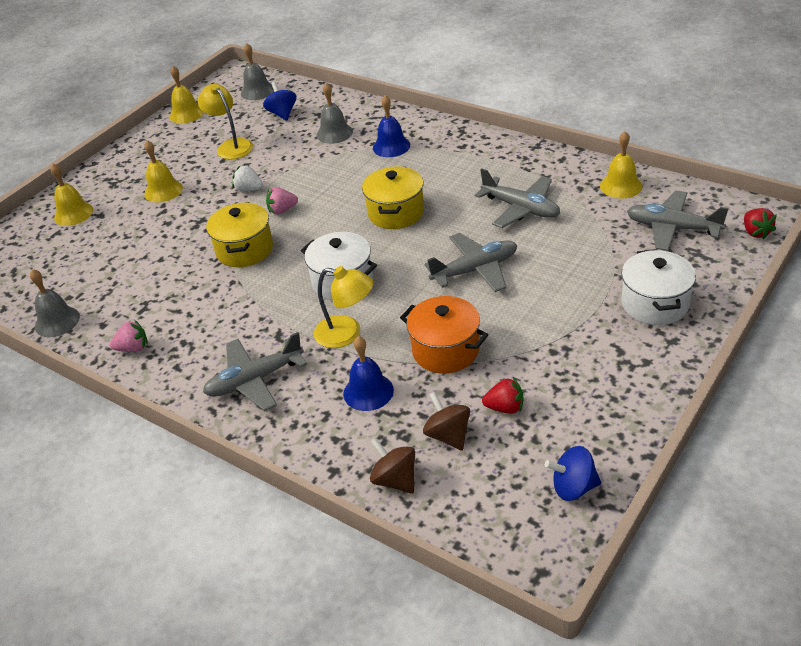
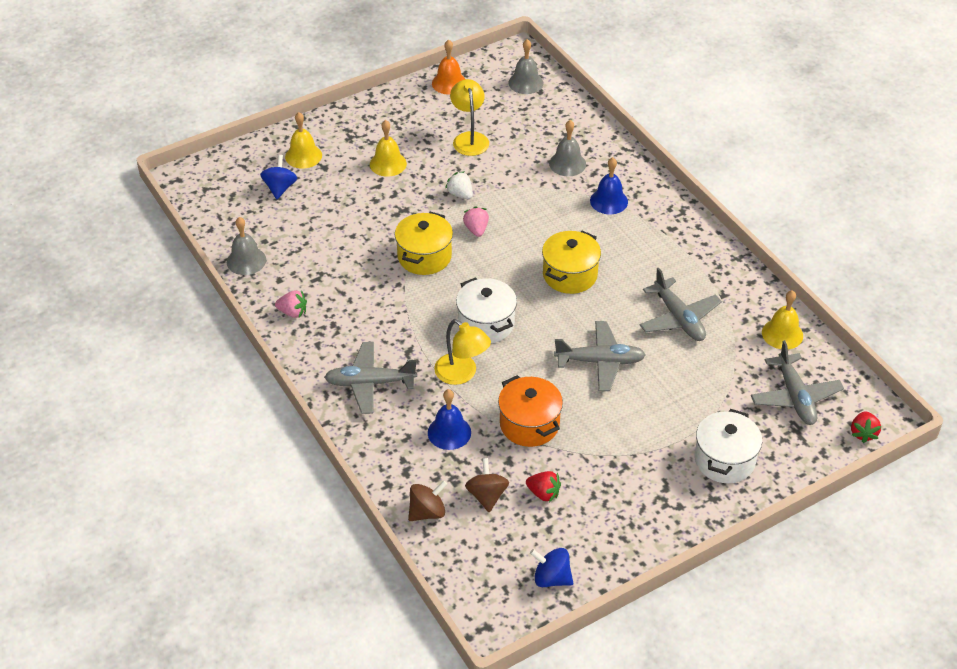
camera: 20 degrees right, 5 degrees up
yellow bell [170,66,204,123] -> orange bell [432,39,465,95]
blue spinning top [263,82,296,121] -> blue spinning top moved to [260,155,297,199]
pink strawberry [266,187,298,214] -> pink strawberry turned 75 degrees clockwise [463,206,489,237]
brown spinning top [370,438,415,494] -> brown spinning top turned 75 degrees clockwise [408,480,447,521]
grey plane [627,191,729,251] -> grey plane turned 150 degrees counterclockwise [751,340,844,425]

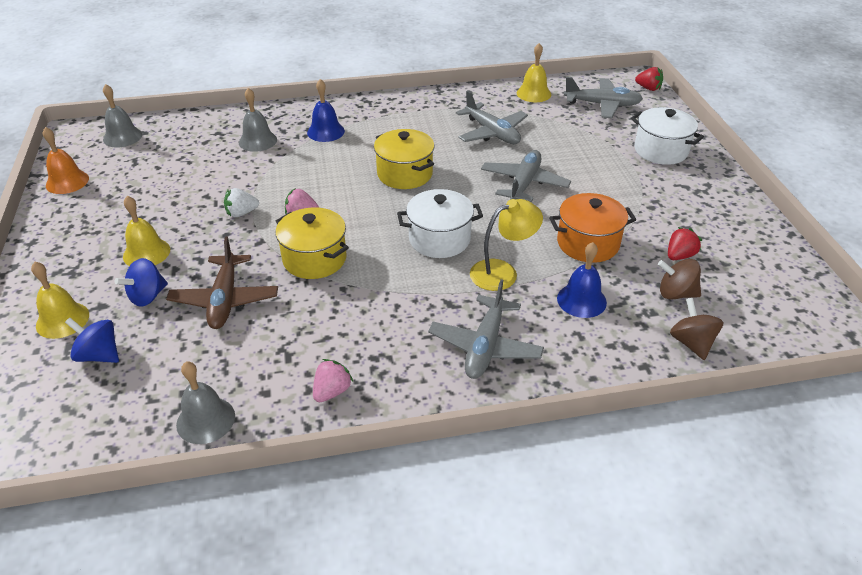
camera: 70 degrees left, 5 degrees down
yellow lamp [450,79,489,156] -> none
blue spinning top [530,548,573,587] -> blue spinning top moved to [114,258,168,307]
grey plane [639,267,722,341] -> grey plane turned 60 degrees clockwise [456,91,528,144]
none -> brown plane [166,236,278,329]

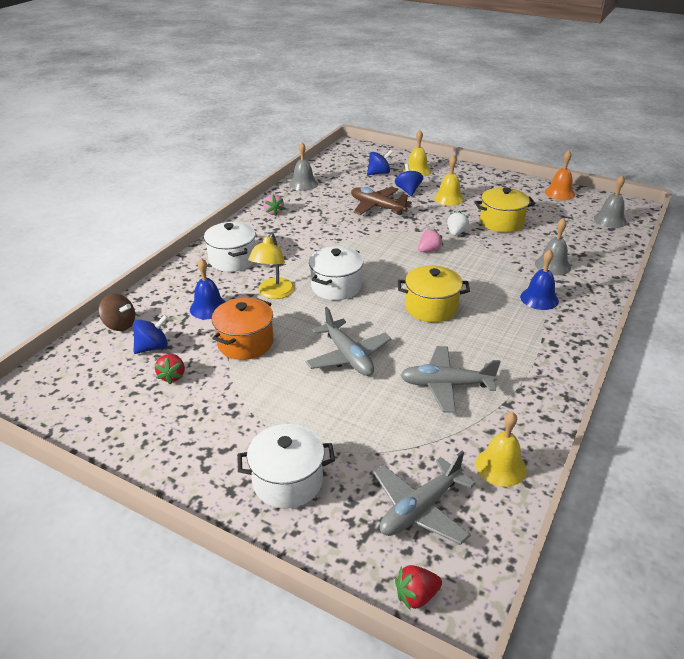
camera: 130 degrees right, 5 degrees down
yellow pot [275,207,349,279] -> yellow pot moved to [474,188,536,233]
grey plane [428,279,544,379] -> white pot [204,222,256,272]
brown spinning top [658,259,701,300] -> blue spinning top [133,315,168,354]

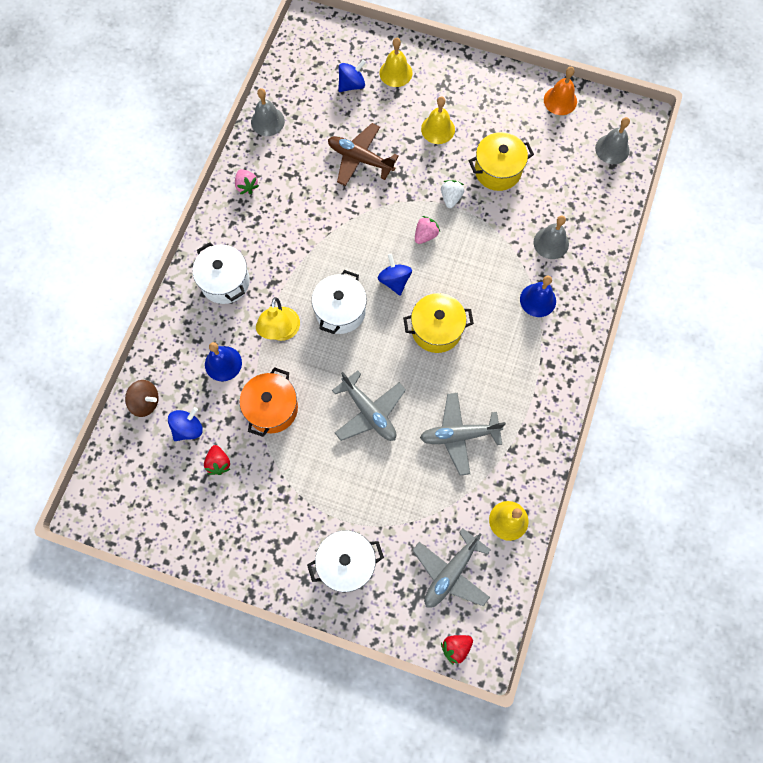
camera: 10 degrees left, 35 degrees up
blue spinning top [395,164,423,196] -> blue spinning top moved to [378,254,412,295]

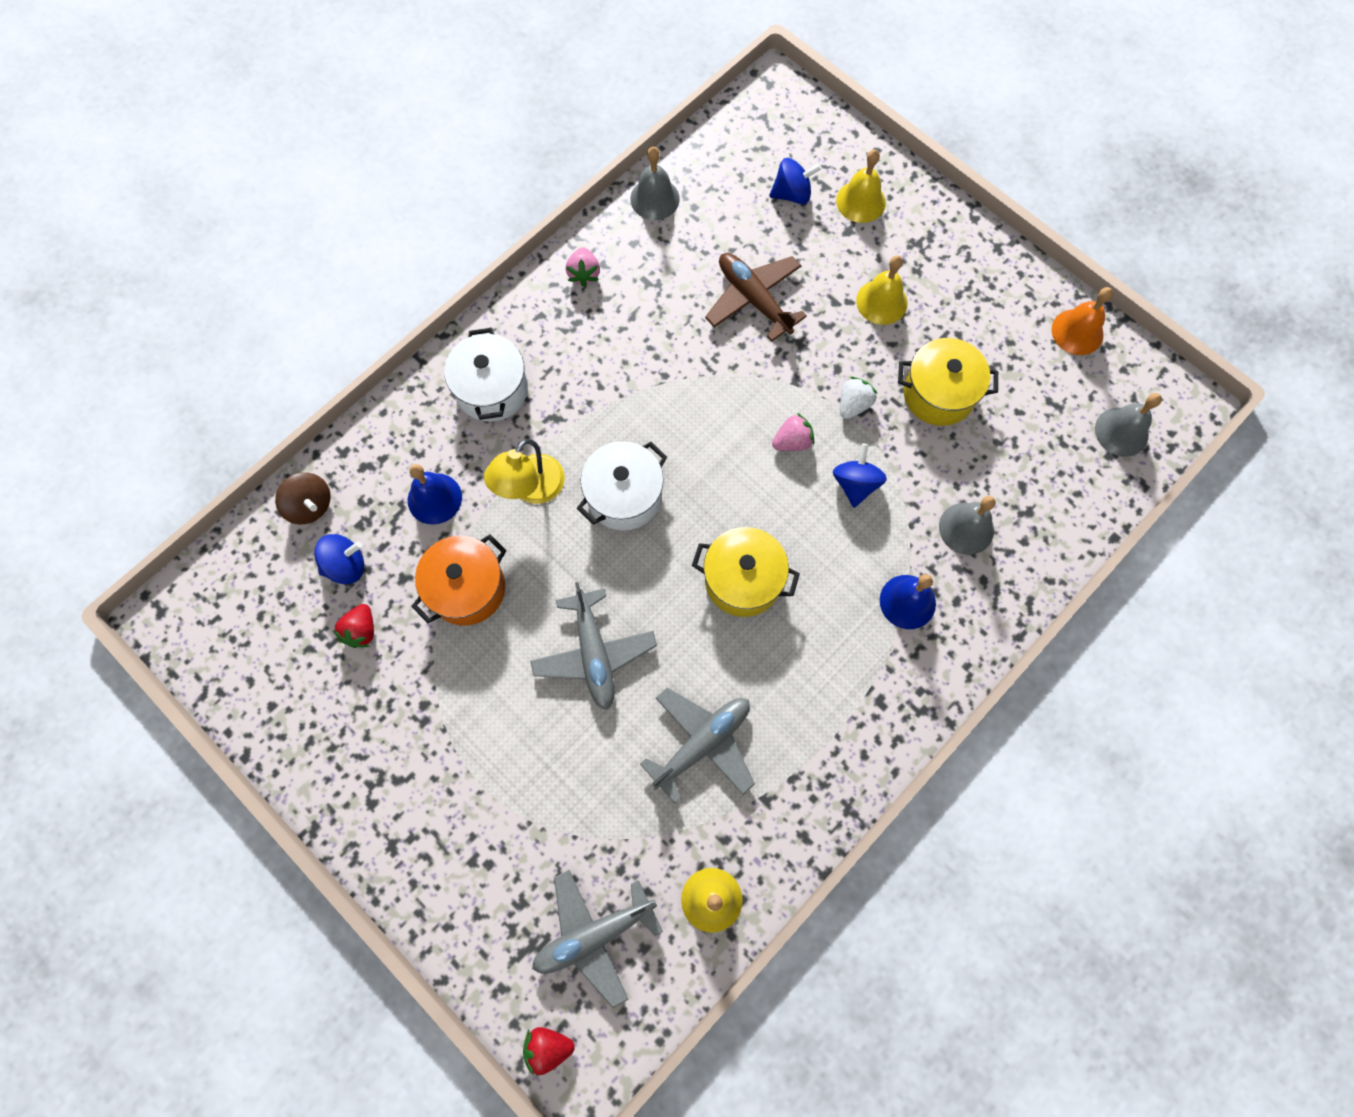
camera: 25 degrees right, 0 degrees up
white pot [307,530,384,592] -> none
blue spinning top [378,254,412,295] -> blue spinning top moved to [833,444,887,508]
grey plane [420,393,506,476] -> grey plane turned 120 degrees clockwise [640,687,755,803]

